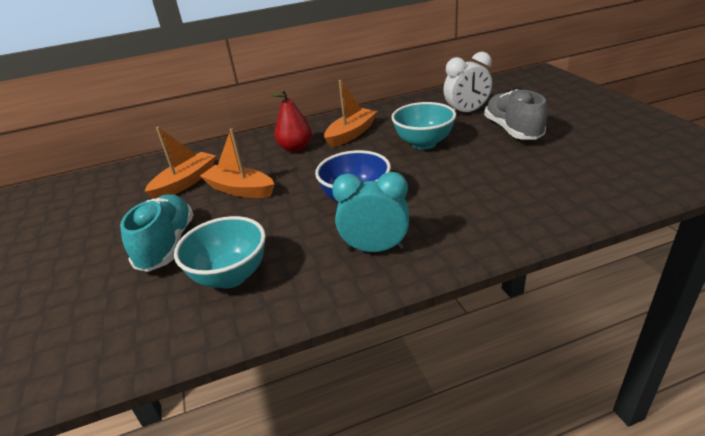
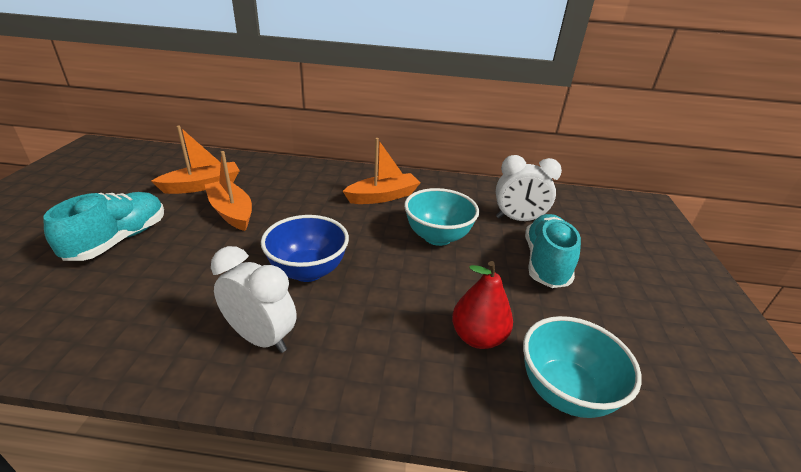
camera: 20 degrees right, 0 degrees up
turquoise bowl [174,216,266,289] -> turquoise bowl moved to [523,316,642,418]
red pear [272,90,312,152] -> red pear moved to [452,261,513,349]
turquoise clock [332,172,409,252] -> white clock [211,246,297,353]
grey shoe [484,89,547,140] -> turquoise shoe [525,214,581,288]

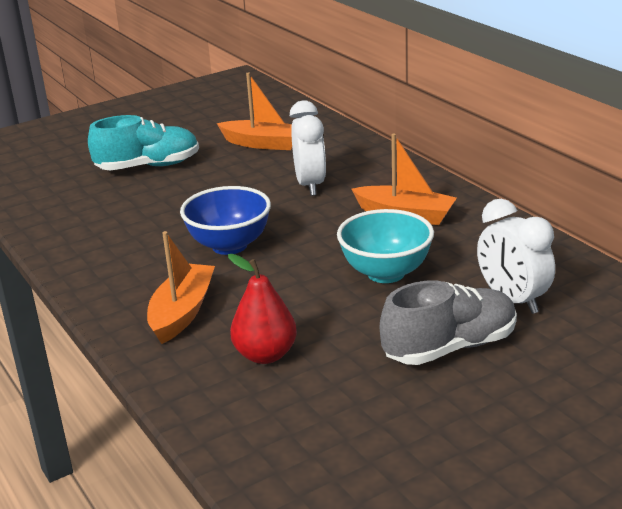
camera: 55 degrees right, 5 degrees down
orange boat [205,151,252,231] -> orange boat moved to [147,231,215,344]
white clock [211,246,297,353] -> white clock moved to [290,100,326,196]
turquoise bowl [523,316,642,418] -> none
turquoise shoe [525,214,581,288] -> grey shoe [380,280,517,365]

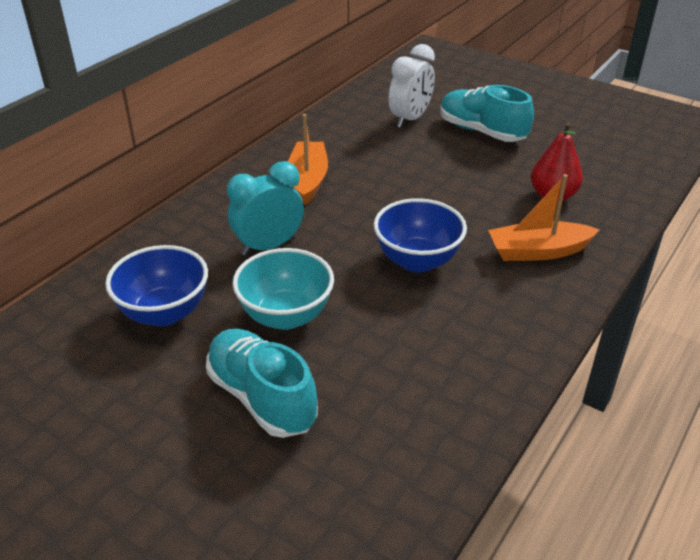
camera: 115 degrees left, 10 degrees up
orange boat [217,73,292,150] -> blue bowl [105,245,208,326]
white clock [290,100,326,196] -> turquoise clock [227,161,304,256]
turquoise bowl [337,209,434,283] -> turquoise bowl moved to [233,248,334,330]
grey shoe [380,280,517,365] -> turquoise shoe [440,85,534,142]

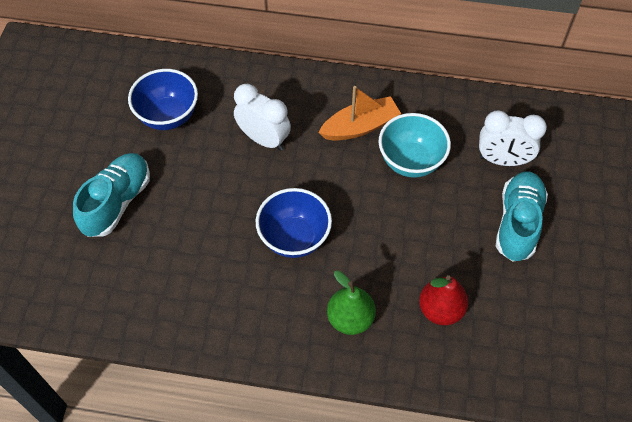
camera: 65 degrees right, 20 degrees up
turquoise clock [227,161,304,256] -> white clock [234,84,291,151]
turquoise bowl [233,248,334,330] -> turquoise bowl moved to [378,113,451,178]
orange boat [488,174,599,261] -> green pear [327,271,376,335]

